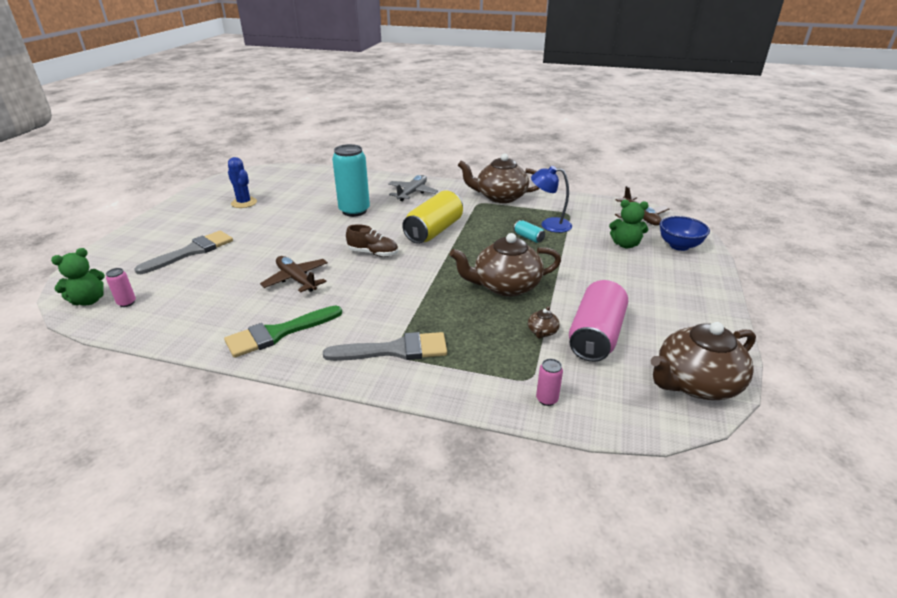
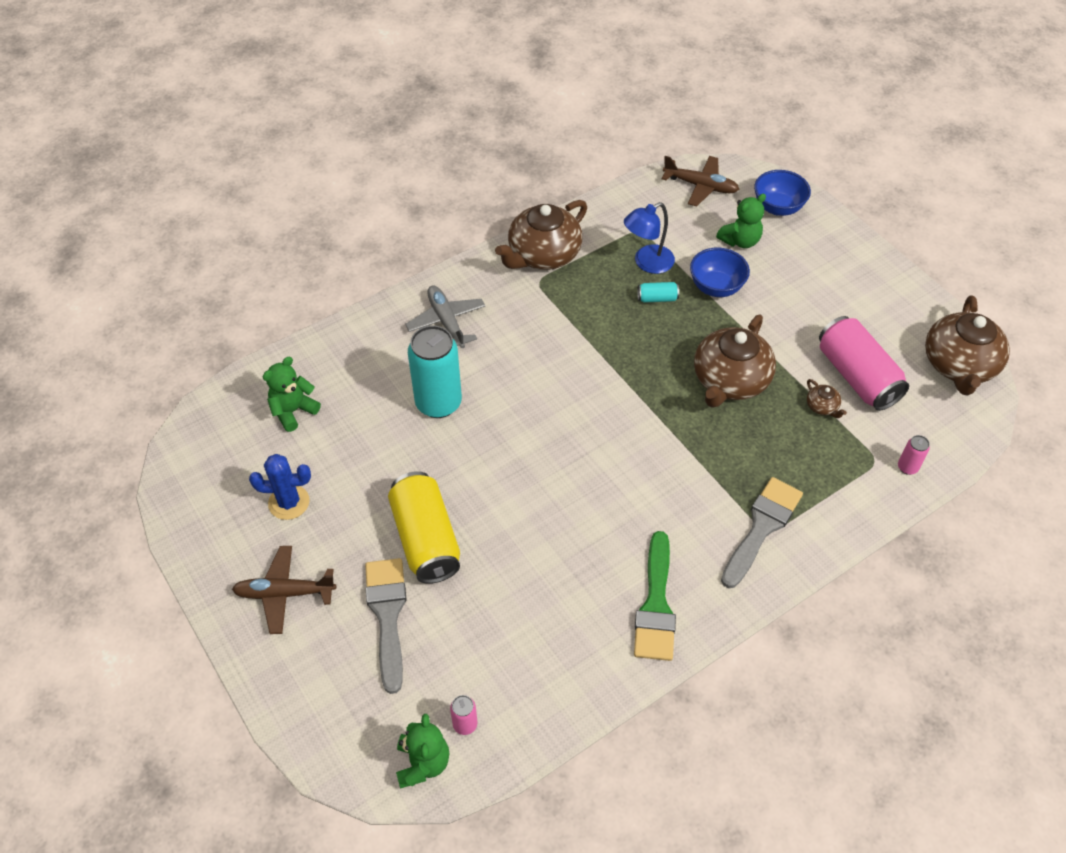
camera: 50 degrees left, 20 degrees up
brown plane [260,256,328,293] -> brown plane moved to [232,546,336,634]
brown shoe [346,224,398,257] -> none
yellow can [402,190,463,244] -> yellow can moved to [388,471,460,584]
none -> green teddy bear [263,357,321,432]
none -> blue bowl [690,248,750,297]

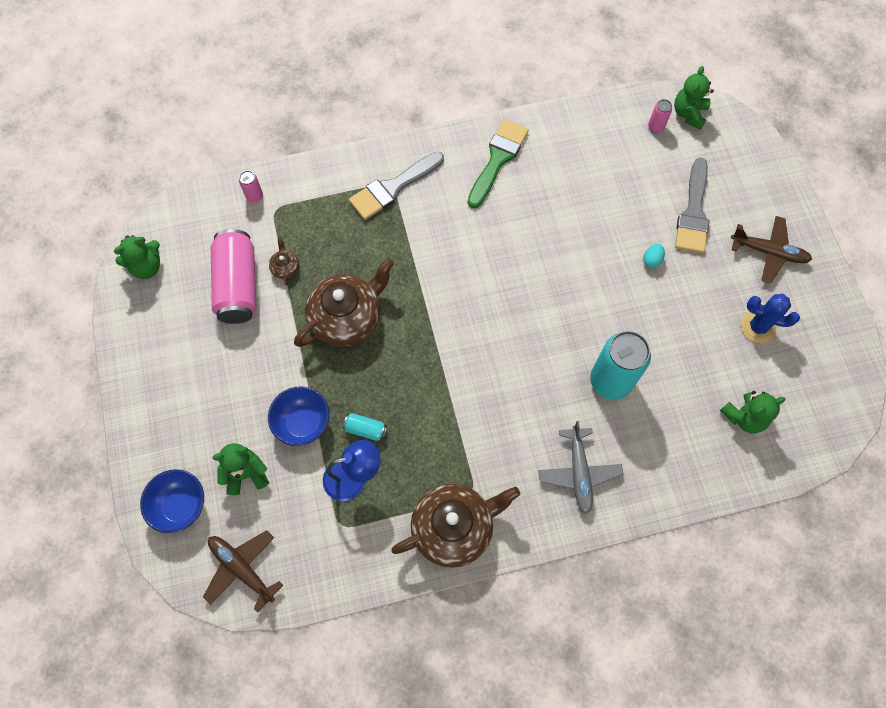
camera: 160 degrees left, 15 degrees up
yellow can [388,471,460,584] -> turquoise egg [643,244,665,268]
brown teapot [925,295,1010,396] -> green teddy bear [114,235,160,279]

